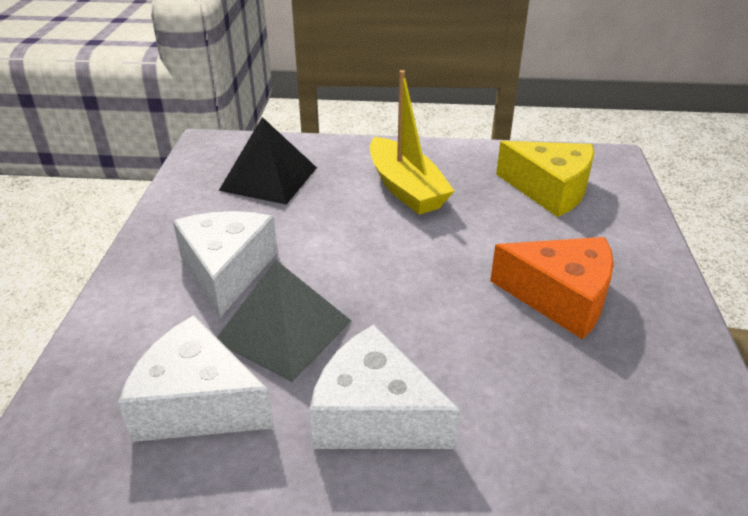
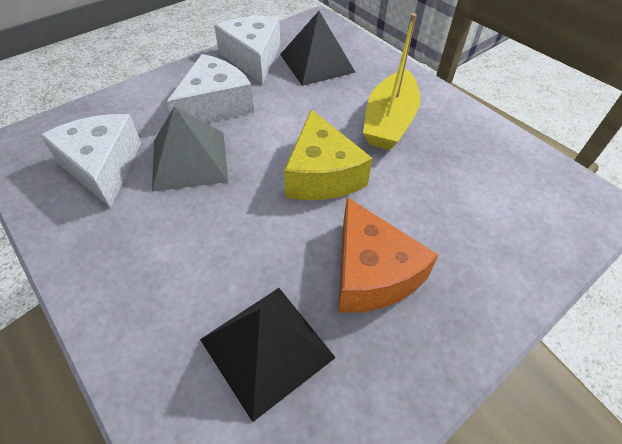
camera: 45 degrees right, 15 degrees up
white cheese [310,325,460,449] -> white cheese moved to [214,16,280,84]
yellow cheese [496,141,594,217] -> yellow cheese moved to [284,109,373,200]
none -> black pyramid [200,288,336,422]

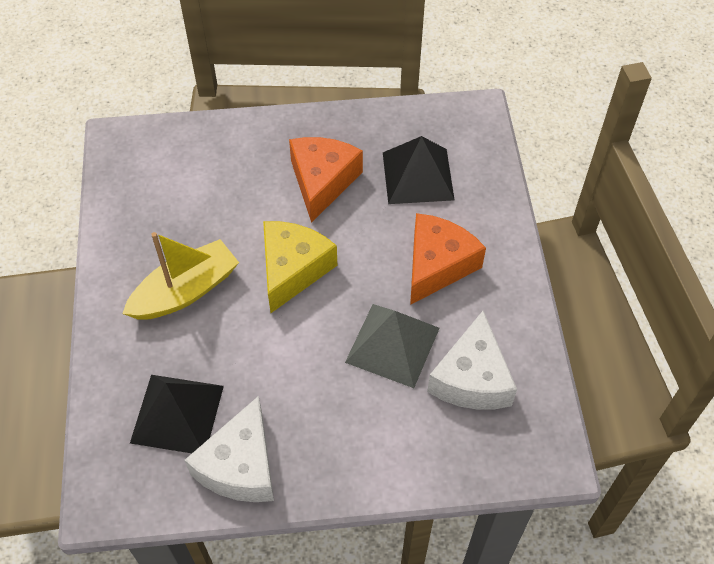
camera: 145 degrees left, 5 degrees up
white cheese [167,54,254,123] -> none
none -> orange cheese [410,213,486,305]

